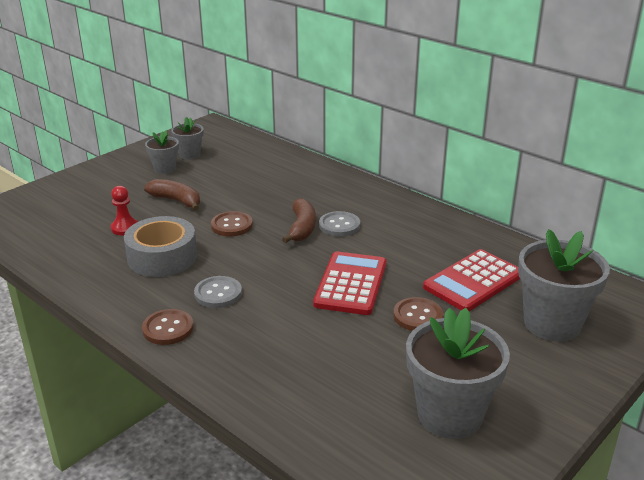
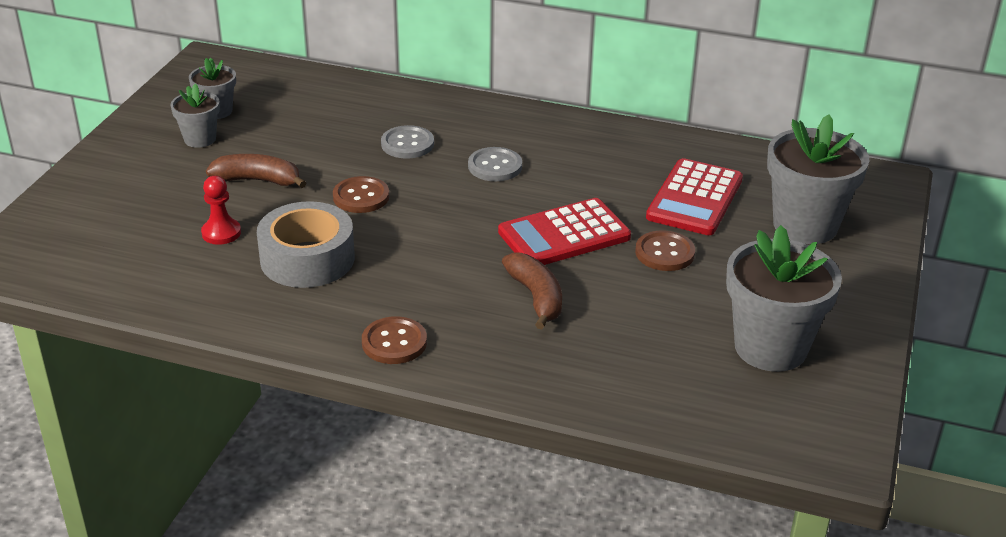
camera: 25 degrees left, 5 degrees up
grey button [194,276,242,308] -> grey button moved to [381,125,434,159]
brown banana [282,198,316,243] -> brown banana moved to [502,252,562,329]
red calculator [313,251,386,315] -> red calculator turned 105 degrees counterclockwise [498,198,631,265]

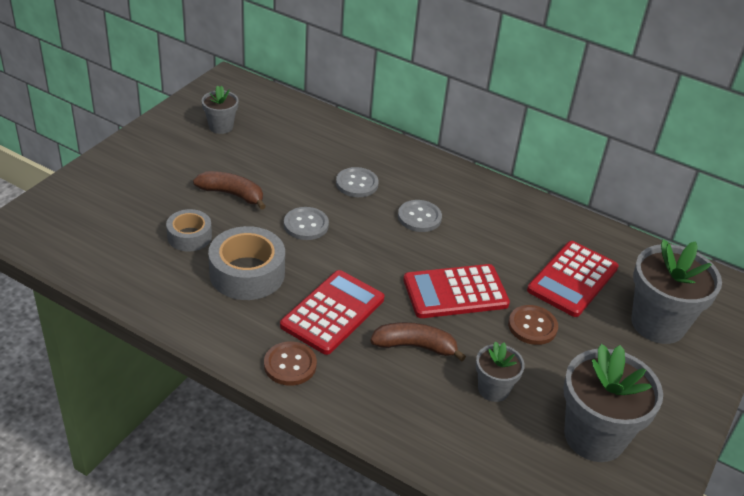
camera: 10 degrees right, 5 degrees up
grey flower pot [170,84,220,148] -> grey flower pot moved to [476,341,525,402]
red pawn [201,176,241,245] -> grey tape [166,209,212,252]
brown button [333,176,389,213] -> grey button [284,207,329,240]
brown banana [502,252,562,329] -> brown banana turned 75 degrees counterclockwise [370,322,466,362]
none -> red calculator [280,270,384,355]

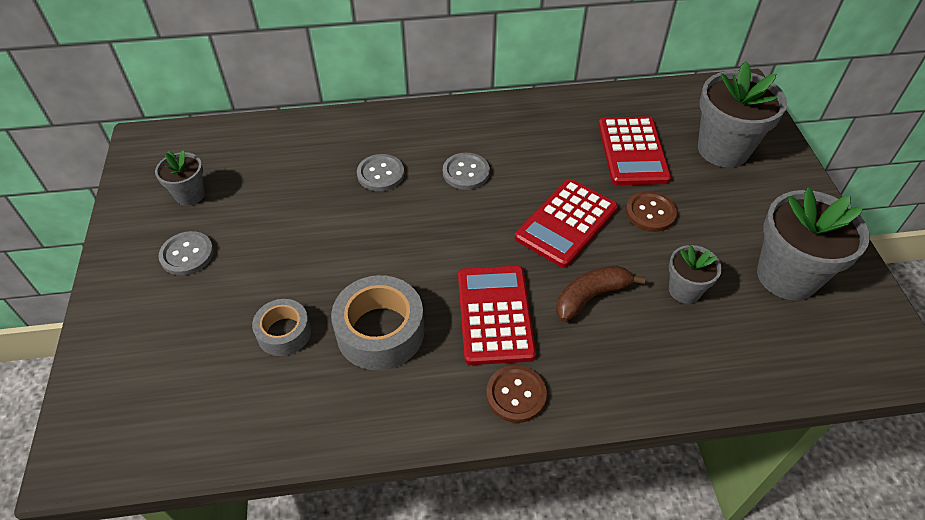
camera: 35 degrees left, 10 degrees up
brown banana [193,171,266,210] -> none
grey button [284,207,329,240] -> grey button moved to [158,231,214,276]

